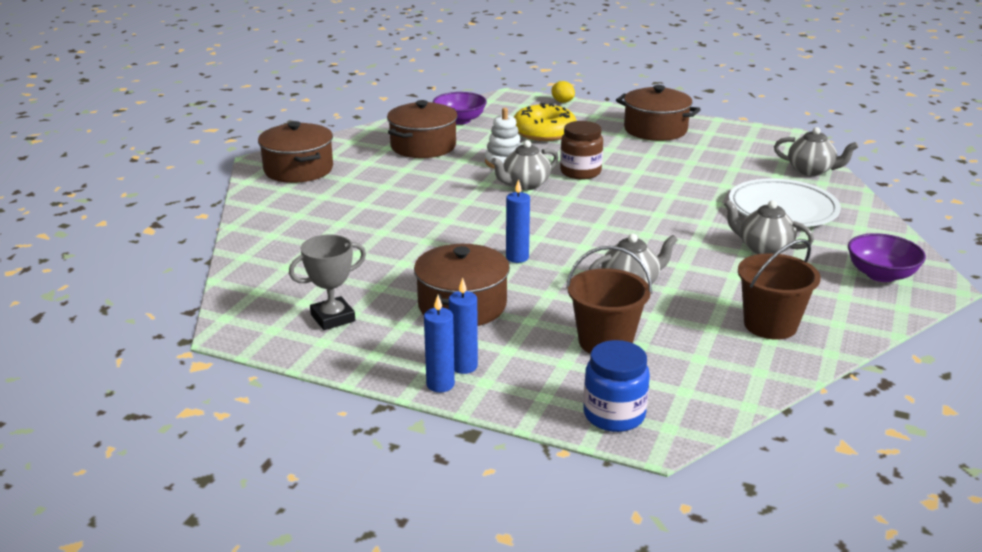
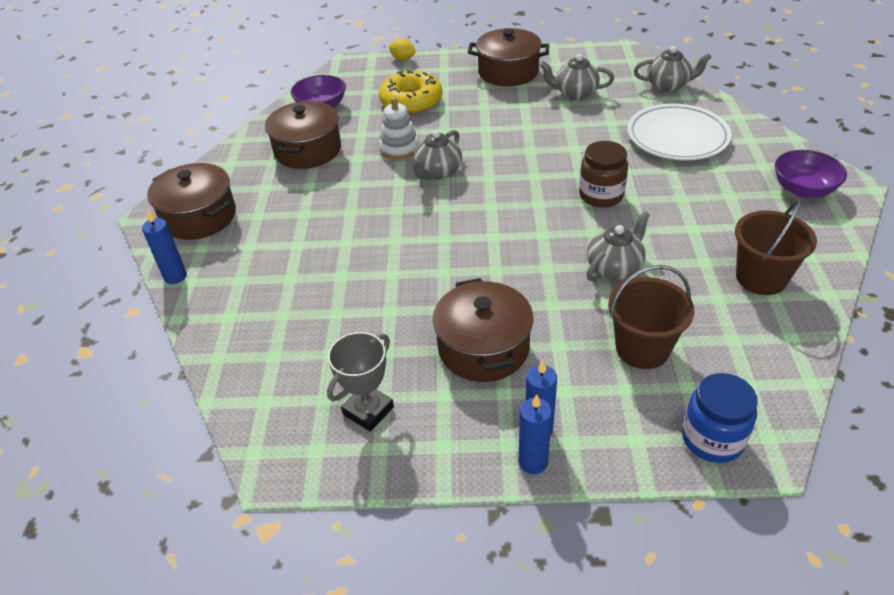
camera: 20 degrees left, 15 degrees up
blue candle [506,179,530,263] -> blue candle moved to [142,210,187,284]
brown jar [560,121,603,179] -> brown jar moved to [579,141,628,208]
grey teapot [724,200,814,254] -> grey teapot moved to [540,54,614,100]

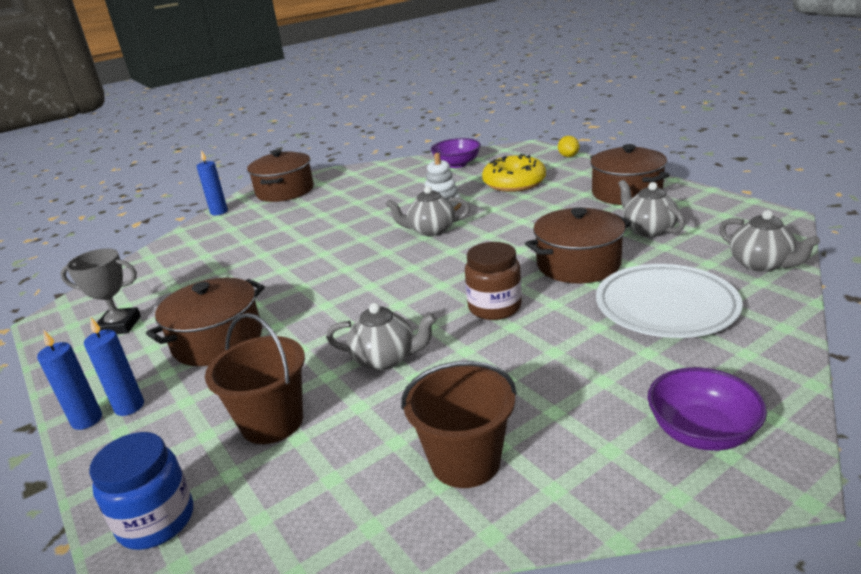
camera: 55 degrees right, 15 degrees down
brown pot [265,101,341,169] -> brown pot moved to [525,207,631,283]

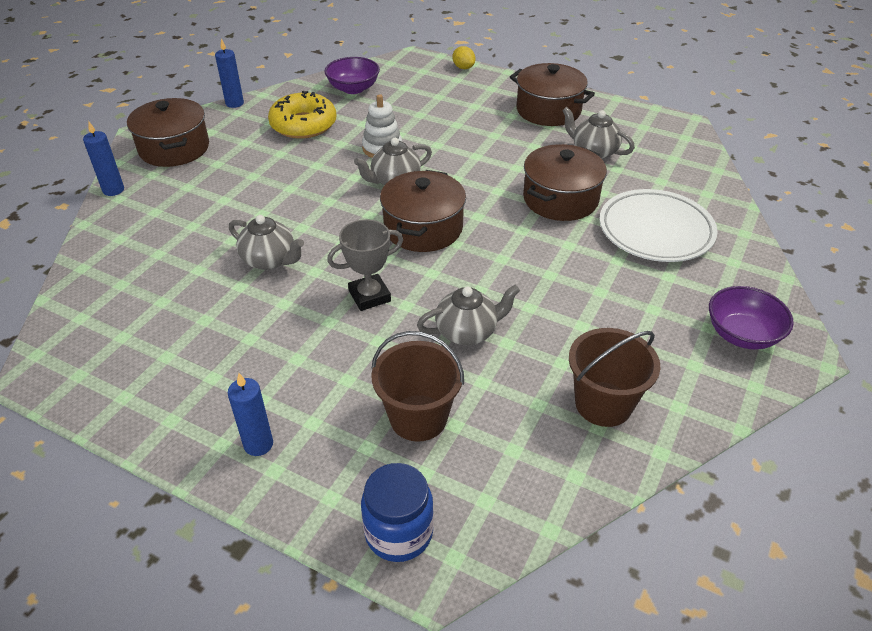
camera: 30 degrees left, 15 degrees up
blue candle [37,330,102,430] -> blue candle moved to [215,38,244,108]
grey trophy [60,248,141,334] -> grey trophy moved to [327,219,403,311]
brown pot [146,278,265,366] -> brown pot moved to [380,170,466,252]
brown jar [465,242,522,320] -> none
yellow donut [482,154,546,192] -> yellow donut moved to [268,91,336,139]
grey teapot [719,210,820,272] -> grey teapot moved to [229,215,304,270]

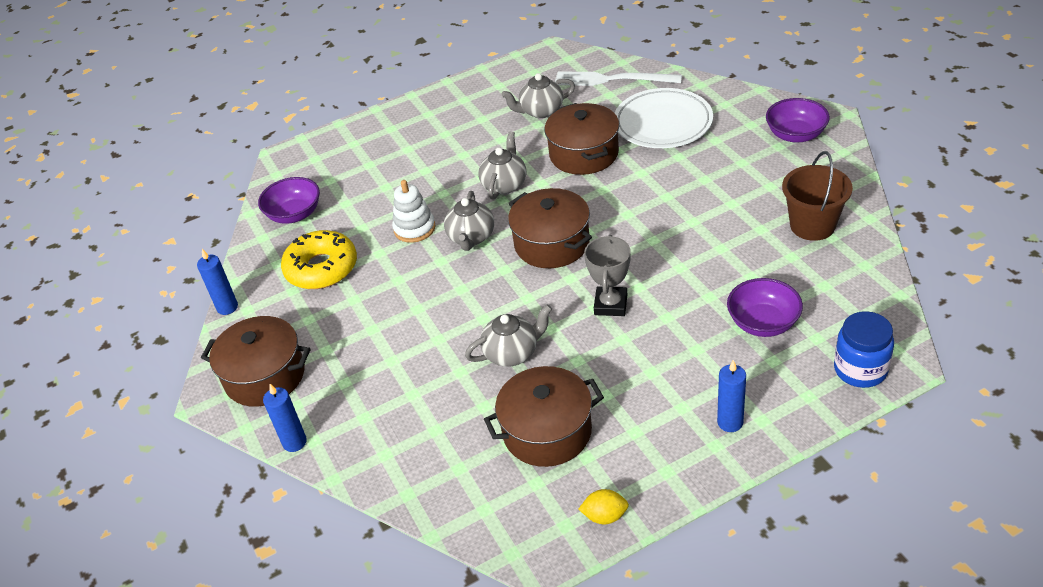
camera: 50 degrees left, 0 degrees up
brown bucket [372,331,464,442] -> purple bowl [727,278,803,337]
grey teapot [417,285,520,345] -> grey teapot moved to [478,132,527,200]
yellow lemon [452,46,475,69] -> yellow lemon moved to [579,489,629,524]
brown pot [510,63,595,126] -> brown pot moved to [484,366,604,467]
none -> white fork [555,71,682,86]

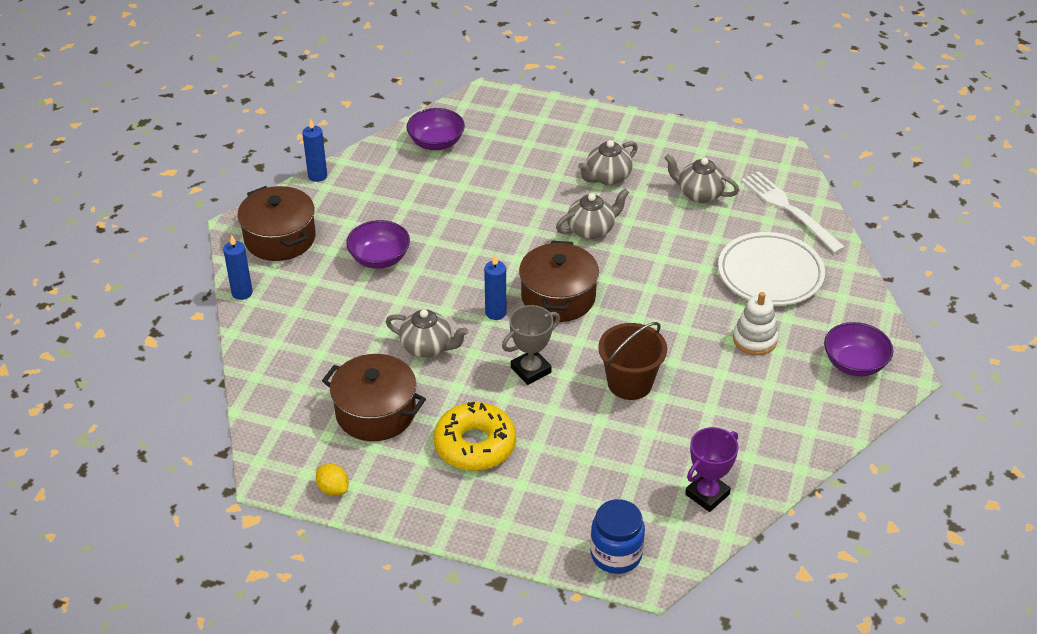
camera: 40 degrees right, 0 degrees up
yellow donut [281,230,357,289] -> yellow donut moved to [434,402,516,471]
white stacking toy [392,180,435,243] -> white stacking toy moved to [733,292,778,355]
grey teapot [444,191,494,251] -> grey teapot moved to [578,140,638,185]
brown pot [544,103,620,175] -> none
blue candle [717,360,746,432] -> blue candle moved to [484,255,506,320]
purple bowl [727,278,803,337] -> purple bowl moved to [346,220,410,269]
brown bucket [782,151,853,241] -> brown bucket moved to [598,322,667,400]
none -> purple trophy [685,427,739,512]

